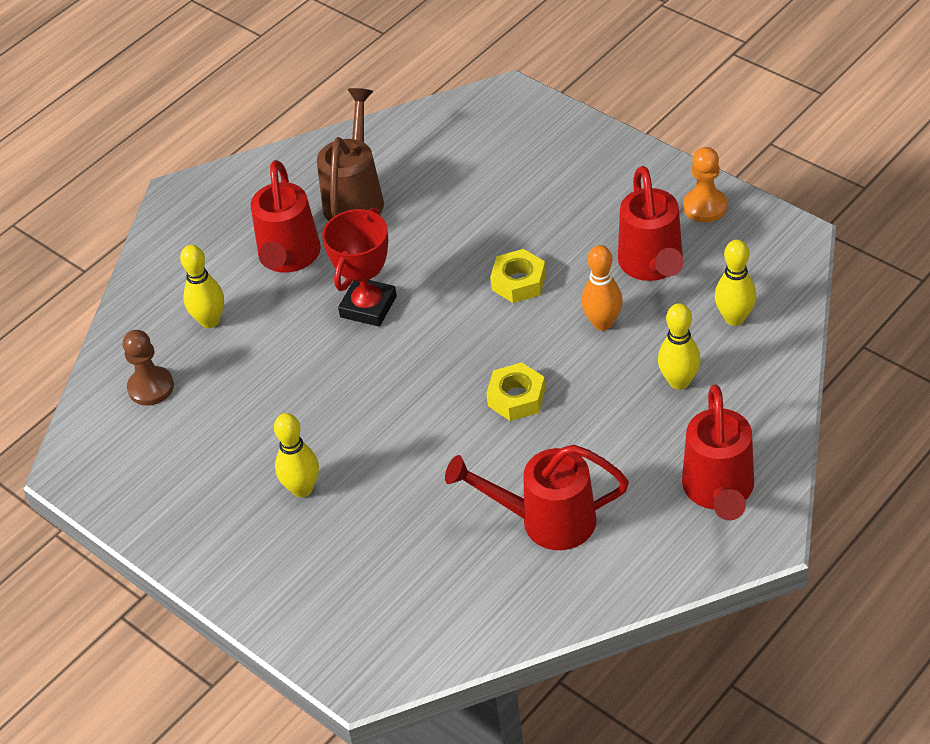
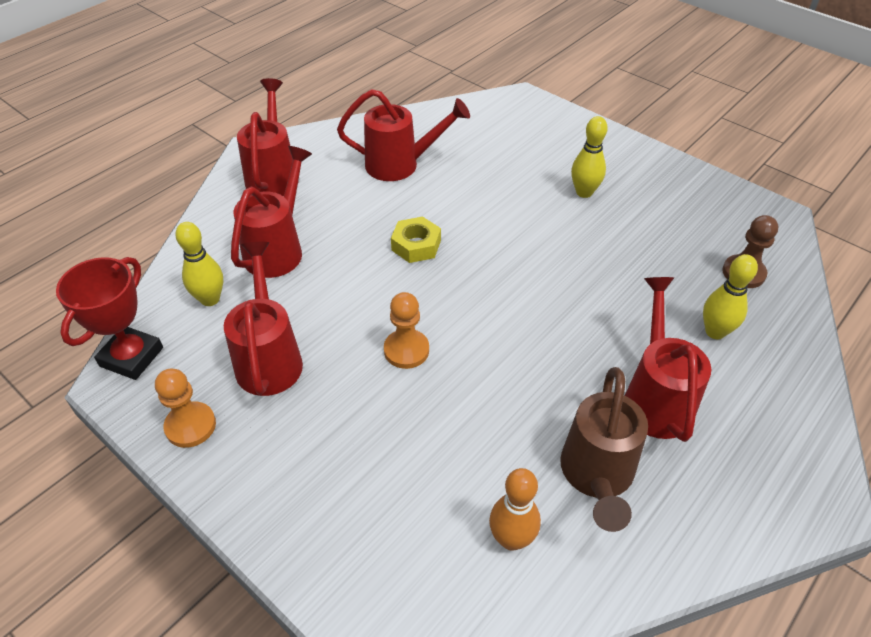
camera: 175 degrees right, 0 degrees up
red trophy [322,208,397,327] -> red trophy moved to [56,257,163,380]
yellow nut [490,249,546,303] -> orange pawn [384,292,429,369]
orange bowling pin [581,245,623,331] -> orange bowling pin moved to [489,468,541,551]
yellow bowling pin [658,303,701,390] -> red watering can [231,146,312,278]

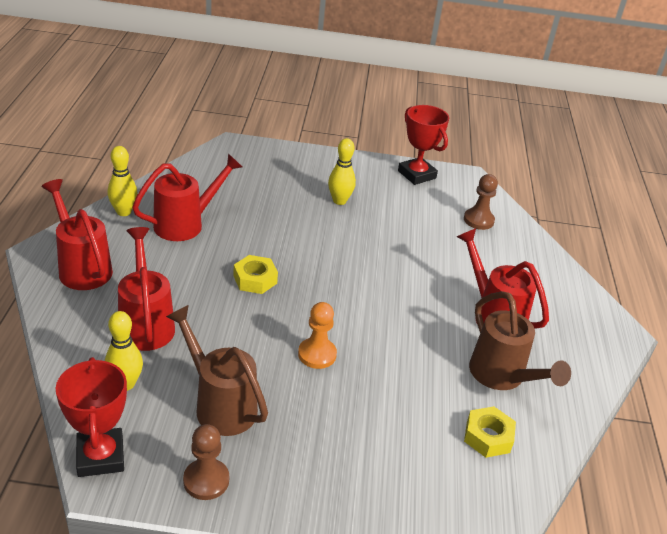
camera: 40 degrees left, 10 degrees down
orange pawn [155,369,216,448] -> brown pawn [183,424,229,500]
red watering can [224,242,303,396] -> brown watering can [166,305,268,436]
orange bowling pin [489,468,541,551] -> yellow nut [464,406,516,458]
yellow bowling pin [703,254,758,339] -> yellow bowling pin moved to [108,146,138,216]
none -> red trophy [398,105,449,185]

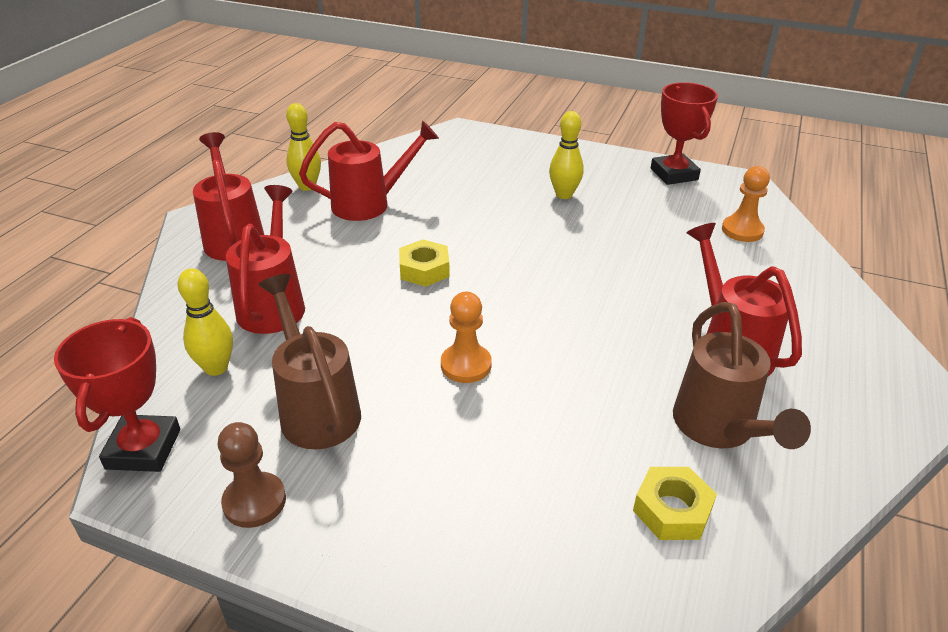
camera: 20 degrees right, 0 degrees up
brown pawn [464,174,498,230] -> orange pawn [722,166,770,242]

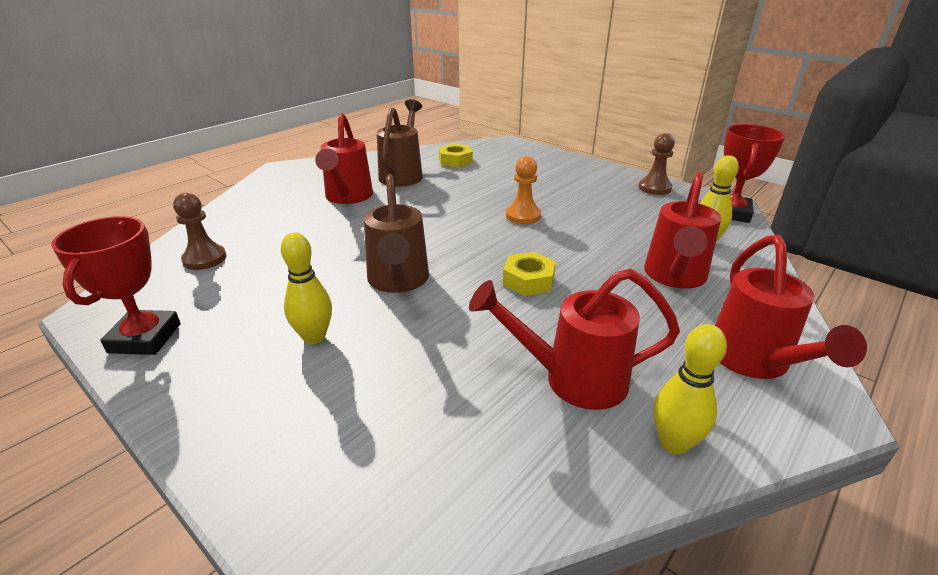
camera: 160 degrees left, 5 degrees down
brown watering can [258,274,361,449] -> brown watering can moved to [364,174,429,293]
orange pawn [722,166,770,242] -> brown pawn [173,193,227,270]

